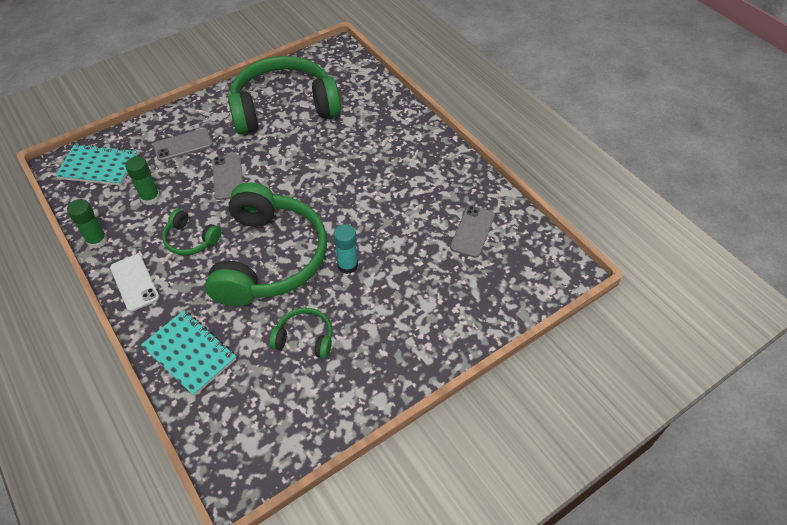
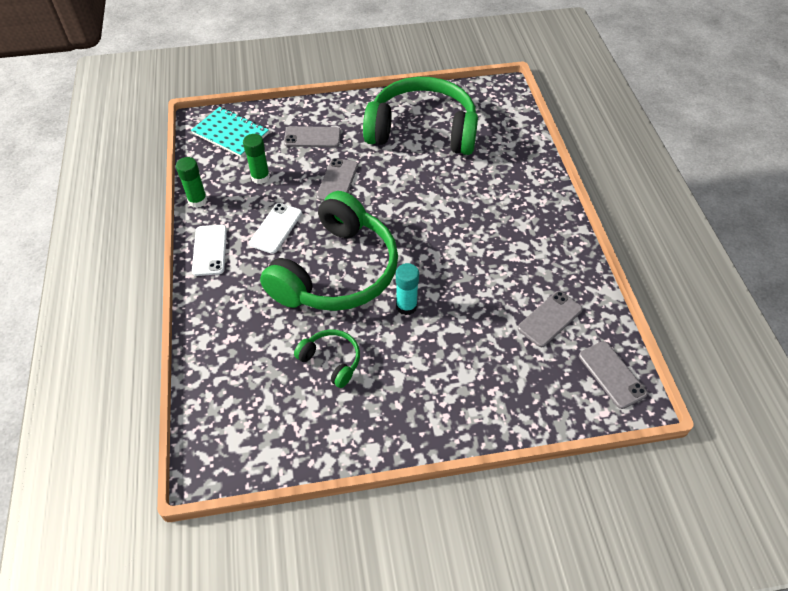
camera: 25 degrees right, 0 degrees up
turquoise notebook [141,310,236,396] -> none
green headphones [162,209,221,255] -> white phone [249,203,302,254]
none -> grey phone [579,341,648,409]

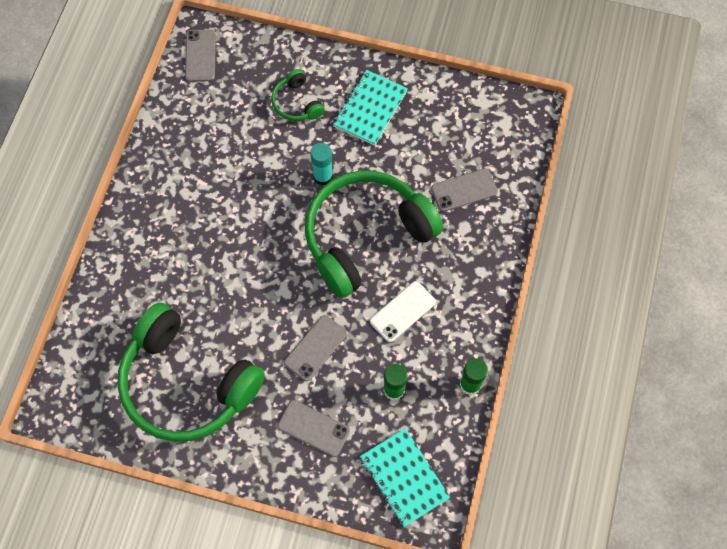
camera: 155 degrees left, 15 degrees up
white phone [192,225,227,276] -> none
green headphones [294,330,360,388] -> green headphones moved to [271,69,325,121]
grey phone [518,291,583,347] -> grey phone moved to [431,168,498,212]
none -> turquoise notebook [333,70,408,146]

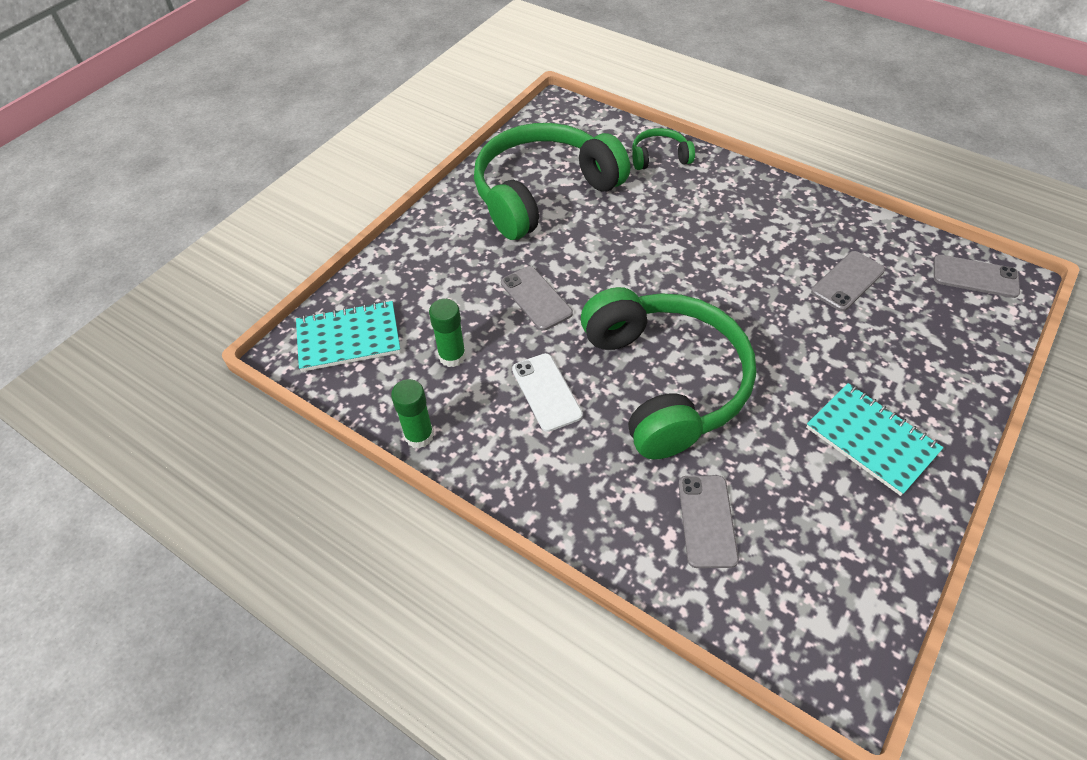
camera: 110 degrees right, 15 degrees down
green headphones [271,69,325,121] -> green headphones moved to [632,128,695,170]
grey phone [277,400,350,457] -> grey phone moved to [811,251,885,311]
turquoise glue stick [310,143,333,186] -> none

